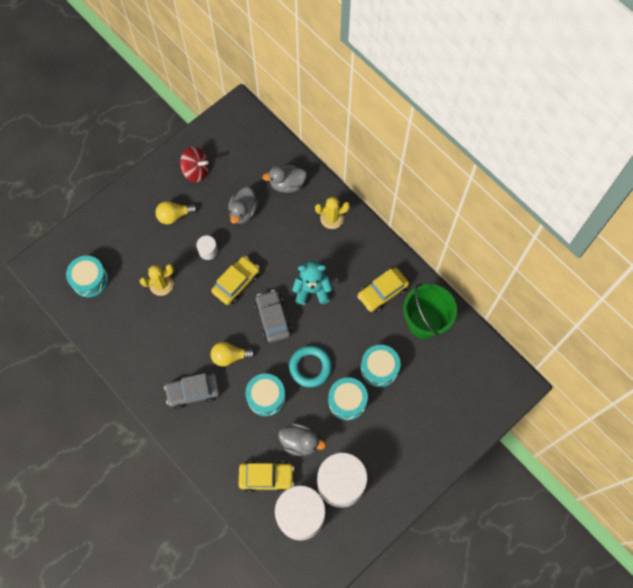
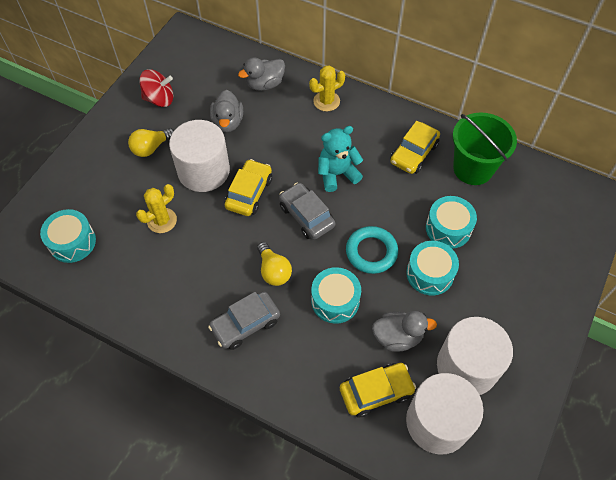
camera: 20 degrees left, 10 degrees down
white cylinder [196,235,218,260] -> white cylinder [169,120,230,192], size x2.26
yellow light bulb [211,342,255,366] -> yellow light bulb turned 90 degrees counterclockwise [257,242,292,286]

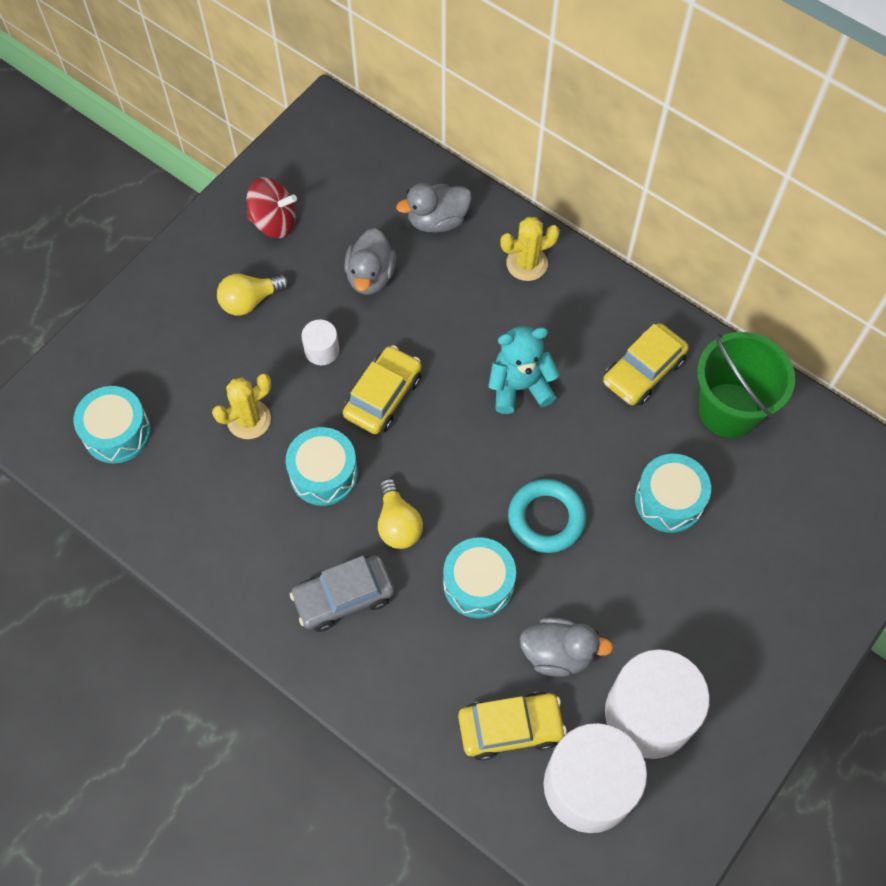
camera: 10 degrees right, 5 degrees up
white cylinder [169,120,230,192] -> white cylinder [301,320,339,365], size x0.44
grey car [279,183,335,240] -> none
turquoise drum [406,241,459,295] -> turquoise drum moved to [286,427,358,506]

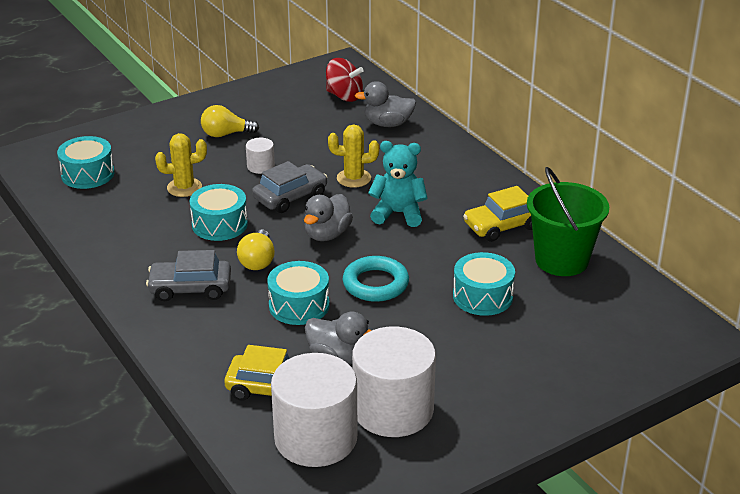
camera: 20 degrees right, 30 degrees down
red spinning top [246,177,297,238] -> red spinning top moved to [326,58,364,102]
yellow car [343,345,422,434] -> grey car [252,161,328,213]
grey duck [344,228,396,295] -> grey duck moved to [304,194,353,241]
yellow cactus [500,217,560,281] -> yellow cactus moved to [328,124,379,188]

